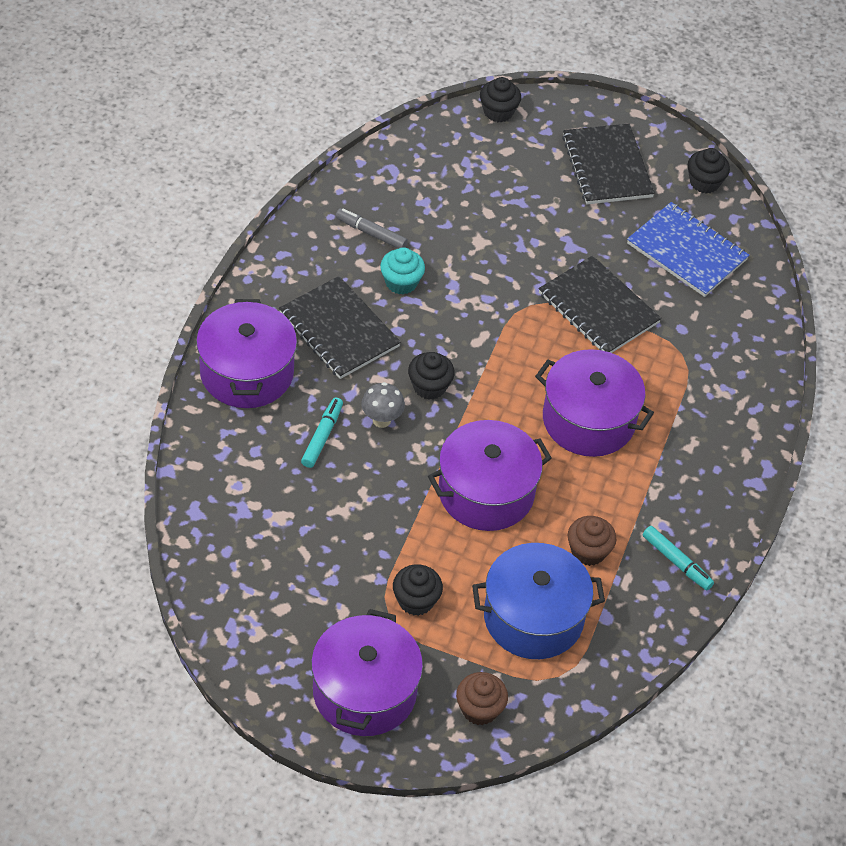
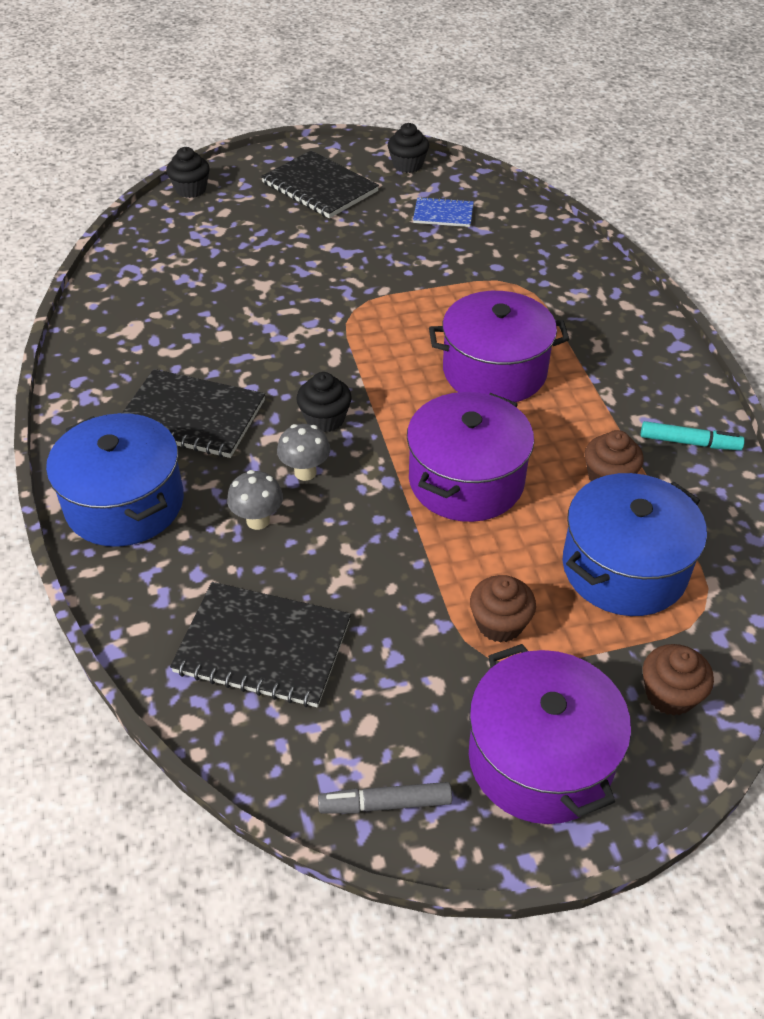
camera: 30 degrees left, 5 degrees down
purple pot [196,299,297,408] -> blue pot [46,413,184,547]
turquoise marker [301,398,343,468] -> grey mushroom [227,470,283,530]
grey marker [336,208,408,249] -> grey marker moved to [318,782,452,813]
turquoise cupcake [380,247,425,295] -> none
black cupcake [393,564,443,616] -> brown cupcake [470,575,536,643]
black notebook [539,256,662,353] -> black notebook moved to [170,582,351,707]
blue notebook [627,202,749,297] -> blue notebook [413,197,474,227], size x0.57

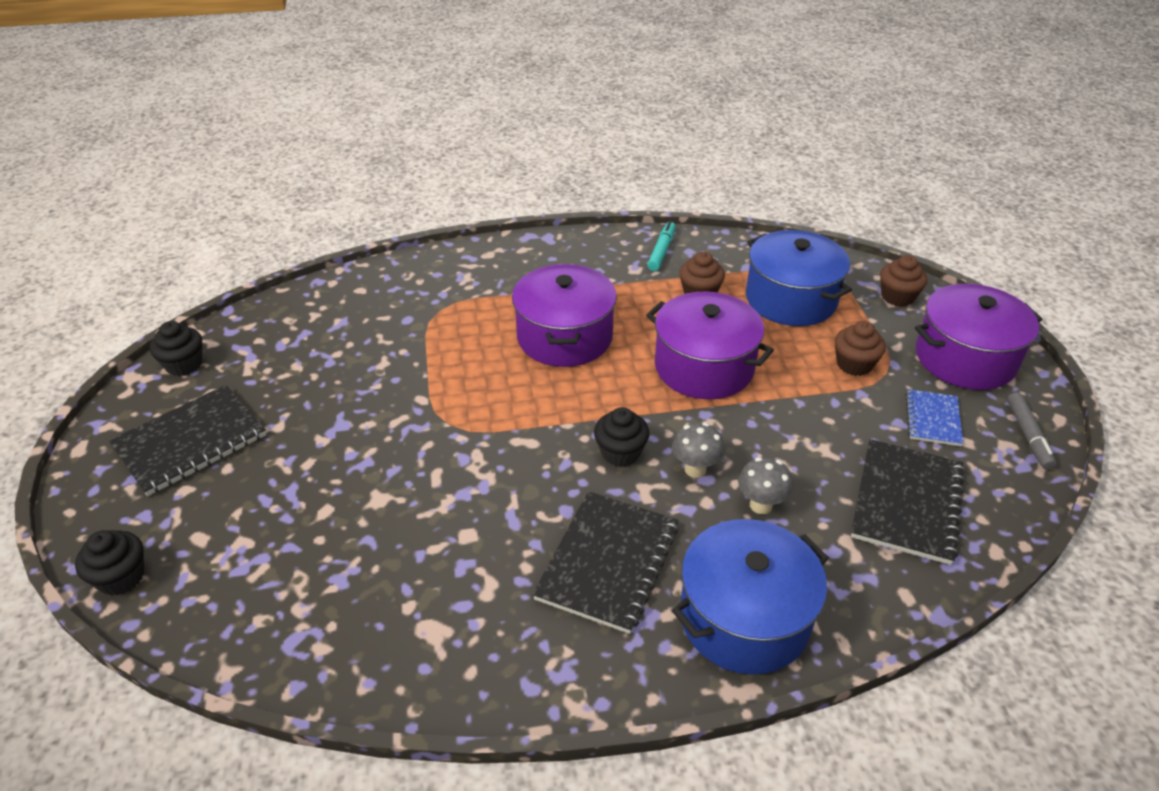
camera: 85 degrees left, 5 degrees down
blue notebook [413,197,474,227] -> blue notebook moved to [906,389,963,446]

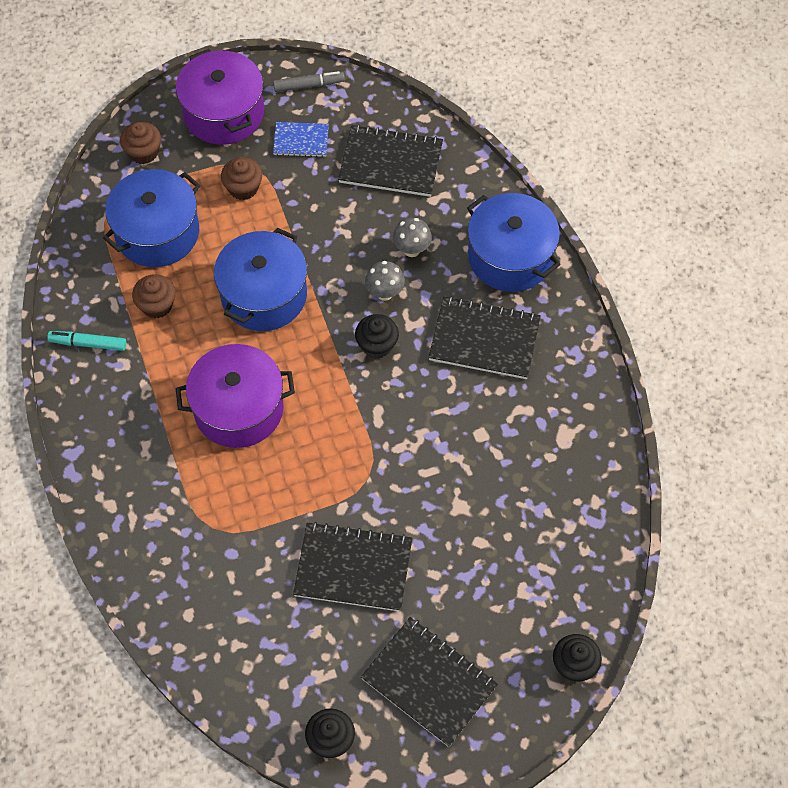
camera: 100 degrees left, 20 degrees up
purple pot [646,291,774,399] -> blue pot [214,228,307,331]
none -> black notebook [293,522,412,612]

